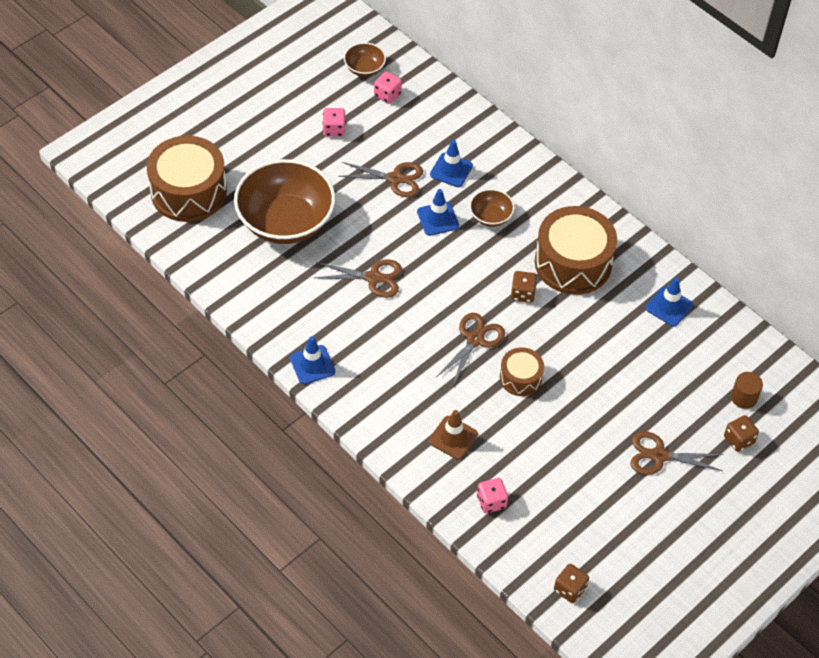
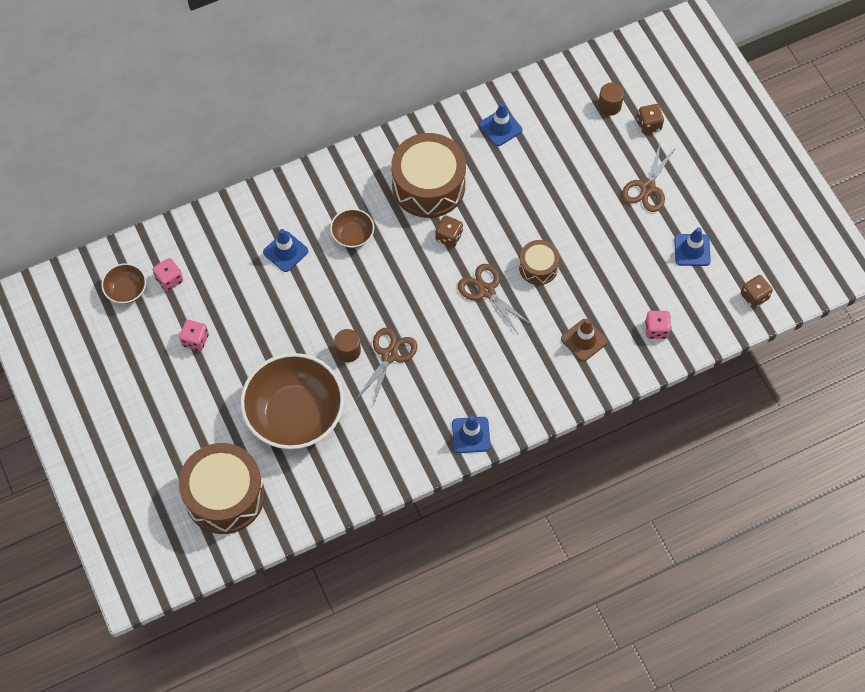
camera: 70 degrees left, 10 degrees up
brown scissors [338,162,423,197] -> none
blue traffic cone [417,189,459,236] -> blue traffic cone moved to [674,227,711,266]
none -> brown cylinder [334,329,361,362]

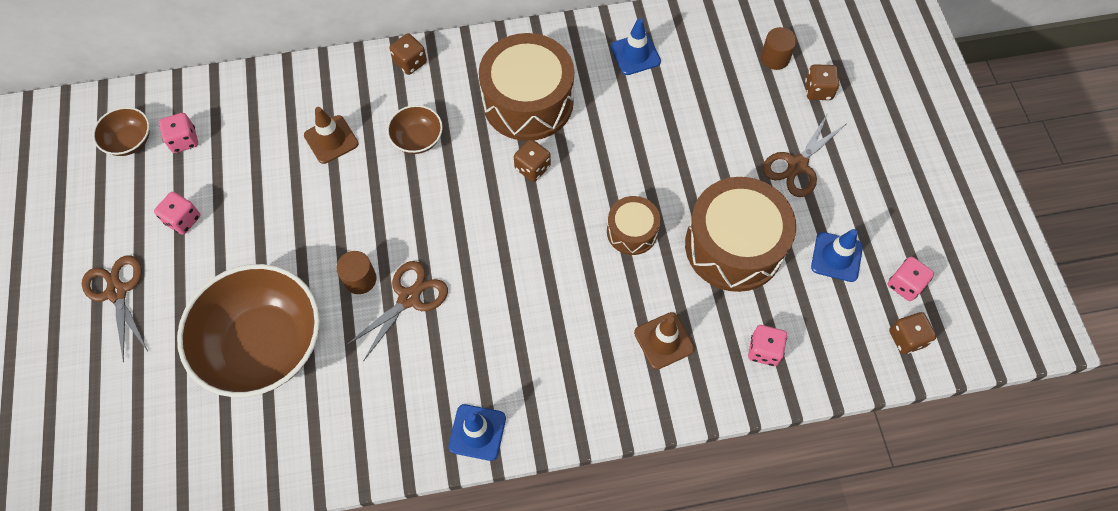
camera: 15 degrees right, 0 degrees up
brown drum [179,443,265,534] -> brown drum moved to [685,177,796,292]
blue traffic cone [263,229,308,272] -> brown traffic cone [304,107,359,164]
brown scissors [458,264,532,334] -> brown scissors moved to [82,256,148,362]
none -> brown dice [390,33,427,75]
none -> pink dice [888,257,934,301]

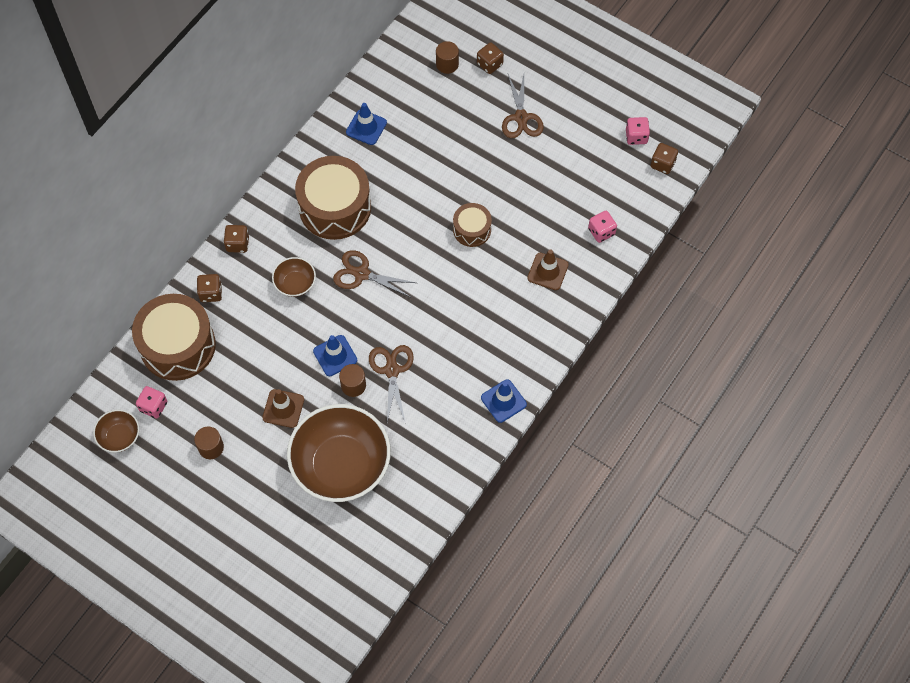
camera: 45 degrees left, 0 degrees up
brown scissors [82,256,148,362] -> brown scissors moved to [333,250,416,297]
pink dice [154,192,201,235] -> brown cylinder [194,426,224,459]
brown traffic cone [304,107,359,164] -> brown traffic cone moved to [262,389,304,428]
brown dice [514,139,551,182] -> brown dice moved to [197,274,222,302]
brown drum [685,177,796,292] -> brown drum moved to [132,294,216,381]
blue traffic cone [811,229,863,282] -> blue traffic cone moved to [313,335,357,376]

